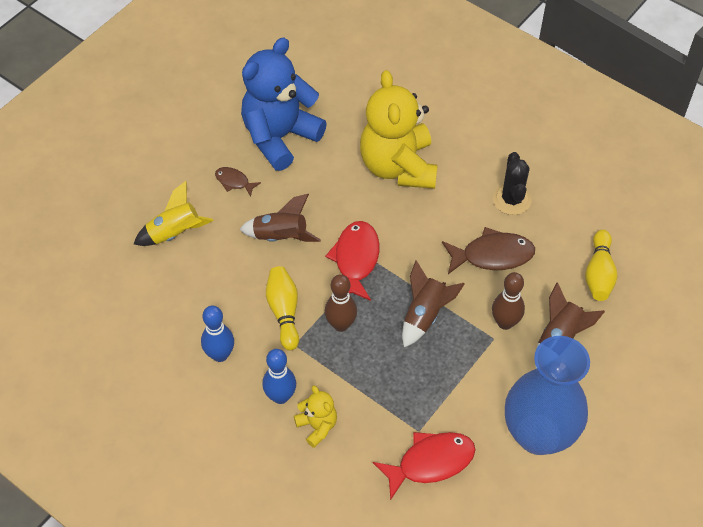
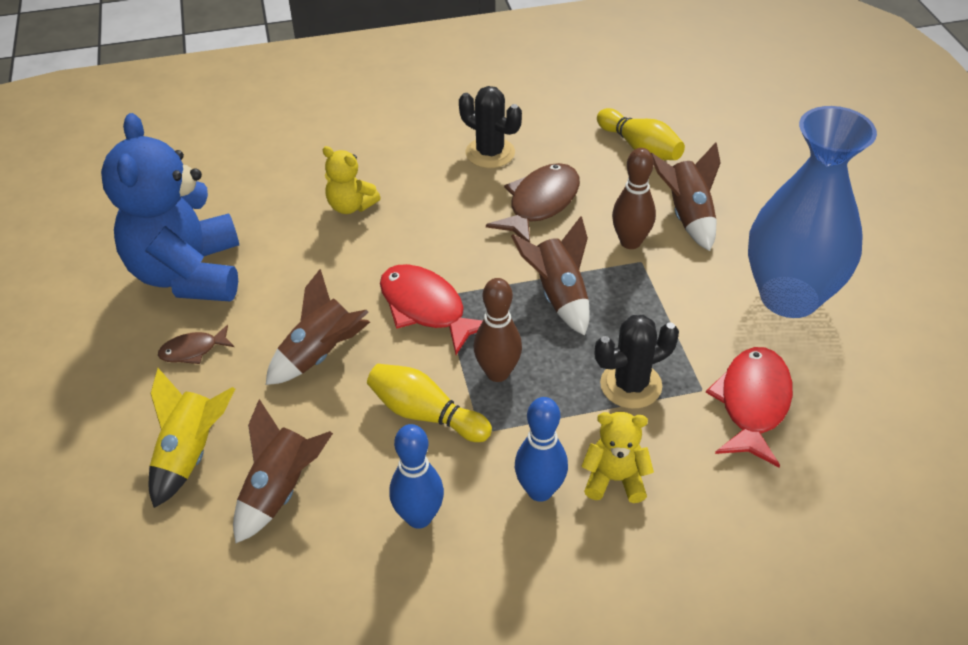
camera: 50 degrees left, 10 degrees down
yellow teddy bear [360,70,438,189] -> yellow teddy bear [323,146,381,214], size x0.46
none -> brown rocket [233,399,333,543]
none -> black cactus [595,315,679,409]

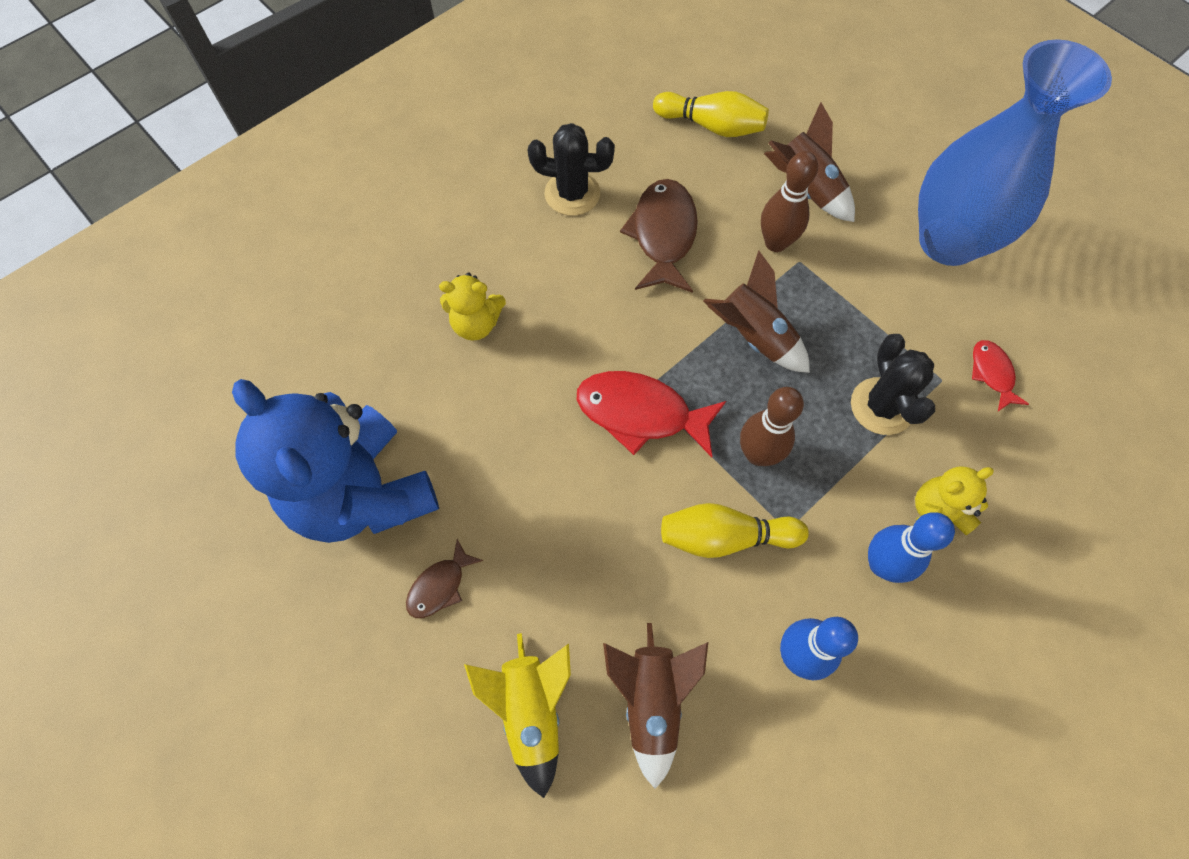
camera: 30 degrees left, 20 degrees up
brown rocket [266,269,370,385] -> none
black cactus [595,315,679,409] -> black cactus turned 45 degrees counterclockwise [851,334,935,435]
red fish [706,347,793,467] -> red fish [972,340,1029,411], size x0.54

